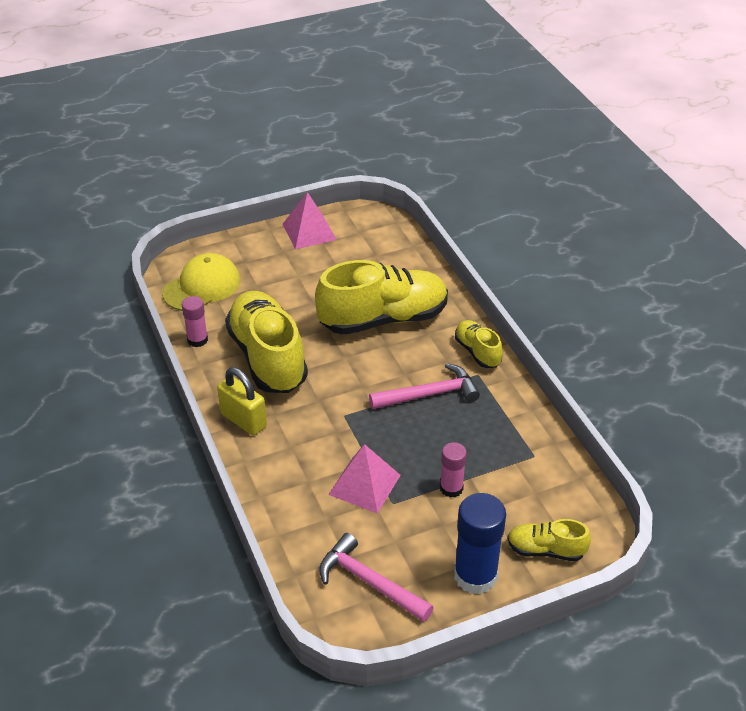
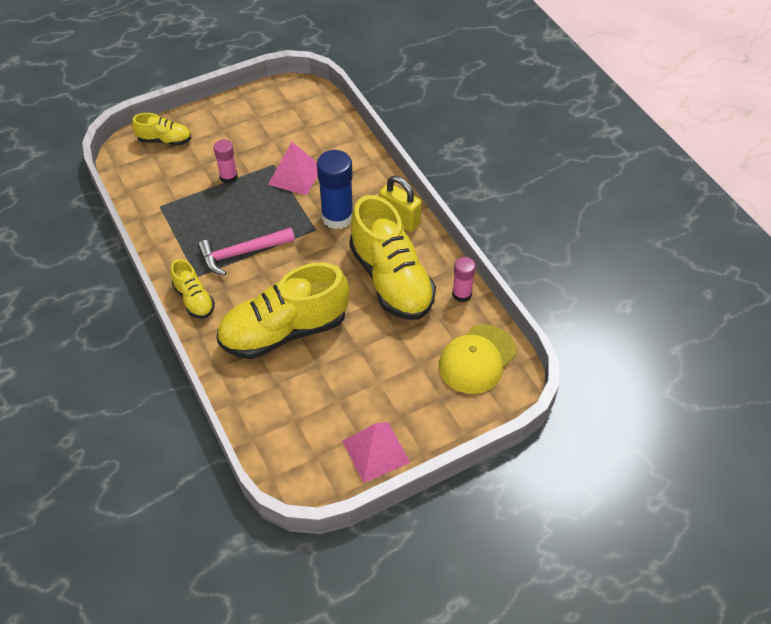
camera: 175 degrees right, 10 degrees up
pink hammer [319,533,434,622] -> none
blue glue stick [454,493,506,594] -> blue glue stick moved to [317,150,353,229]

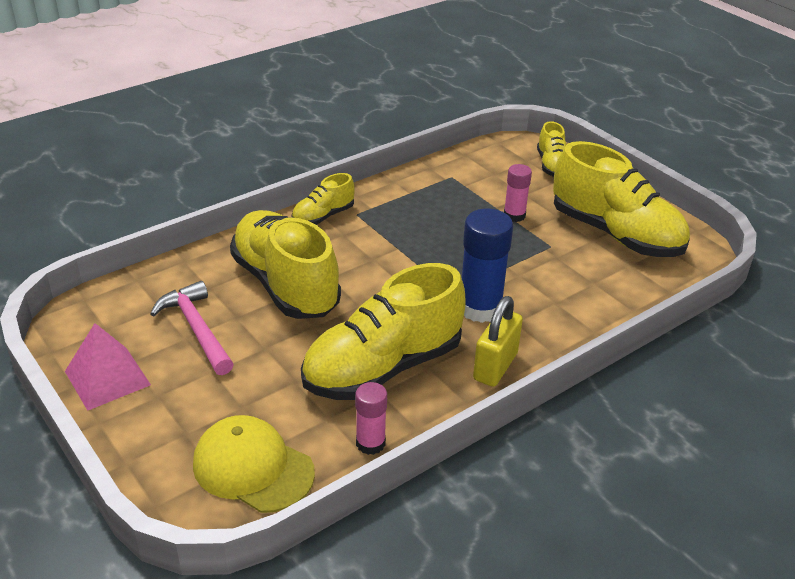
camera: 80 degrees right, 15 degrees down
pink hammer [198,227,295,275] -> pink hammer moved to [150,281,234,375]
pink pyramid [268,142,318,195] -> none
none -> yellow shoe [553,141,690,257]

